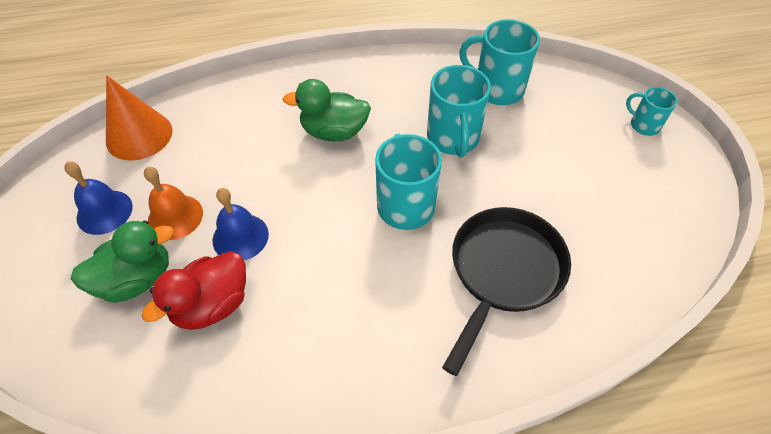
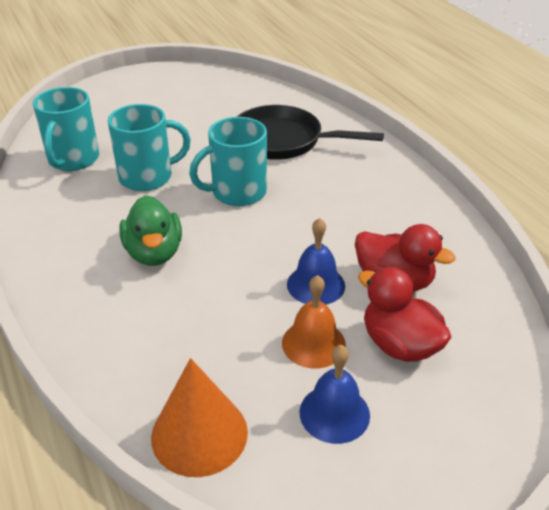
camera: 105 degrees left, 15 degrees down
green duck [71,221,174,303] -> red duck [358,267,451,362]
turquoise mug [626,87,677,136] -> none

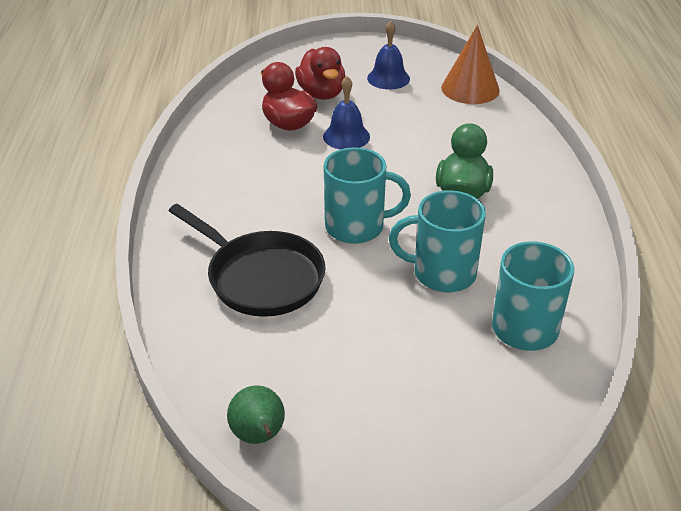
camera: 155 degrees left, 0 degrees up
orange bell [282,275,346,368] -> none
none -> green pear [227,385,285,444]

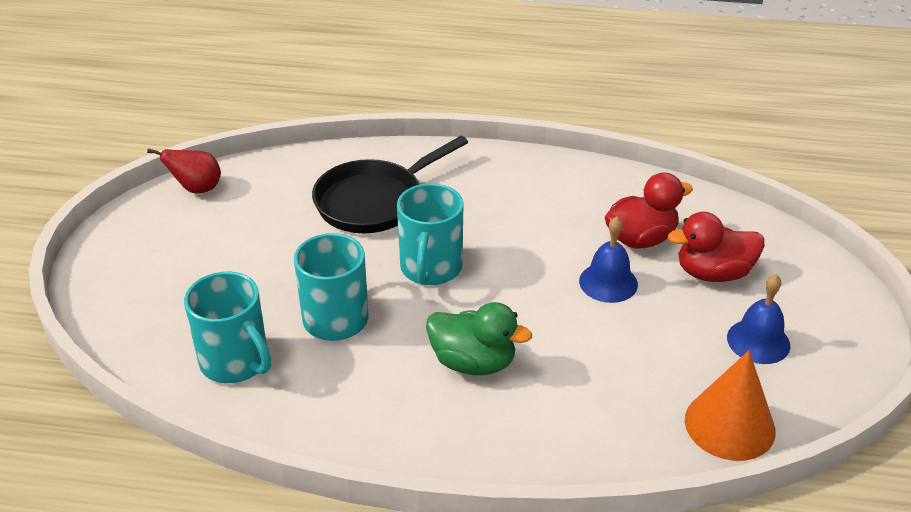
camera: 100 degrees right, 0 degrees up
green pear [227,385,285,444] -> red pear [147,149,221,193]

